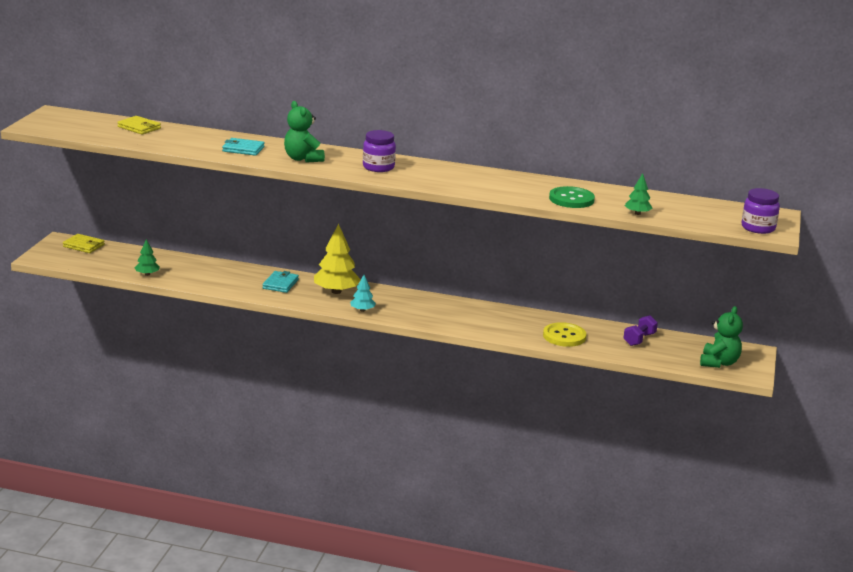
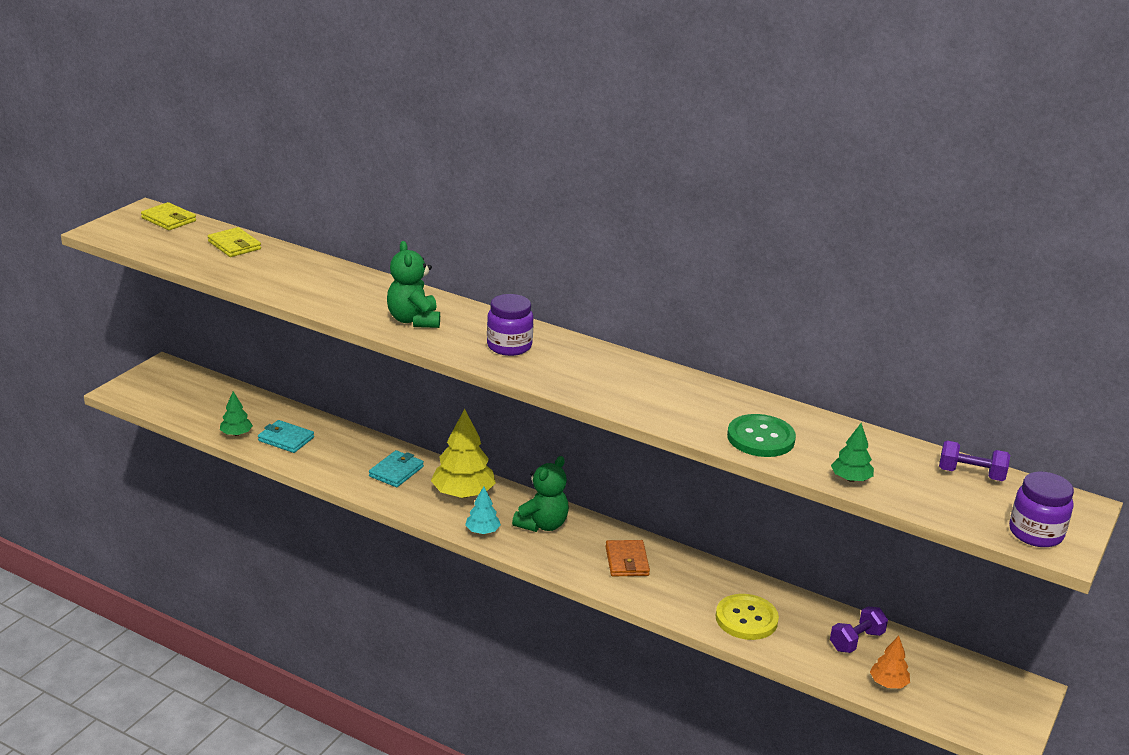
camera: 15 degrees right, 5 degrees up
yellow wallet [63,234,105,253] -> yellow wallet moved to [141,202,196,230]
turquoise wallet [222,138,265,156] -> turquoise wallet moved to [258,420,314,453]
green teddy bear [700,306,743,368] -> green teddy bear moved to [512,456,569,532]
none -> orange wallet [605,540,650,576]
none -> orange tree [870,636,910,689]
none -> purple dumbbell [939,440,1010,481]

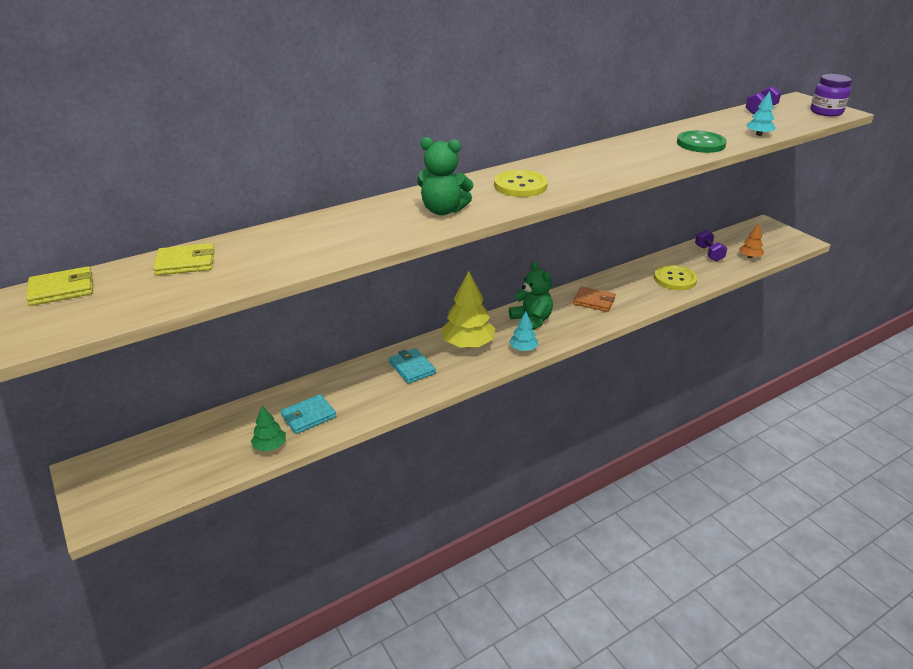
camera: 60 degrees left, 5 degrees up
purple jar [487,294,533,356] -> yellow button [494,170,548,197]
green tree [831,423,874,482] -> turquoise tree [746,91,776,136]

